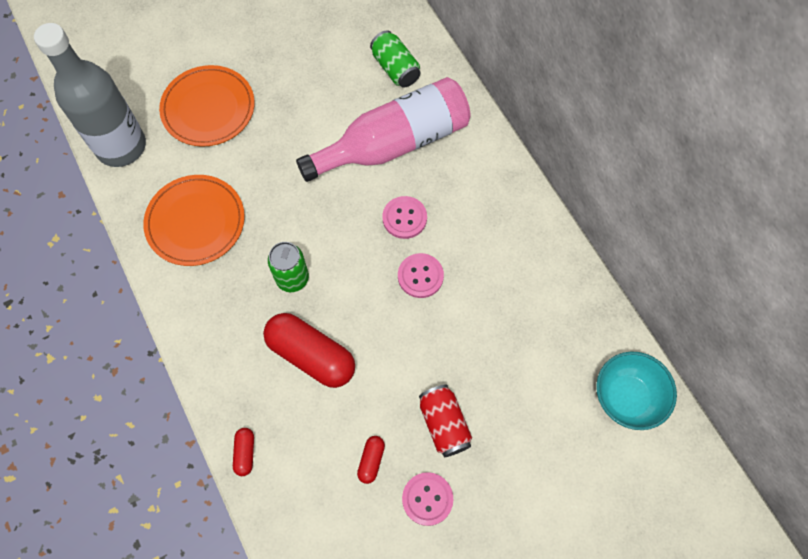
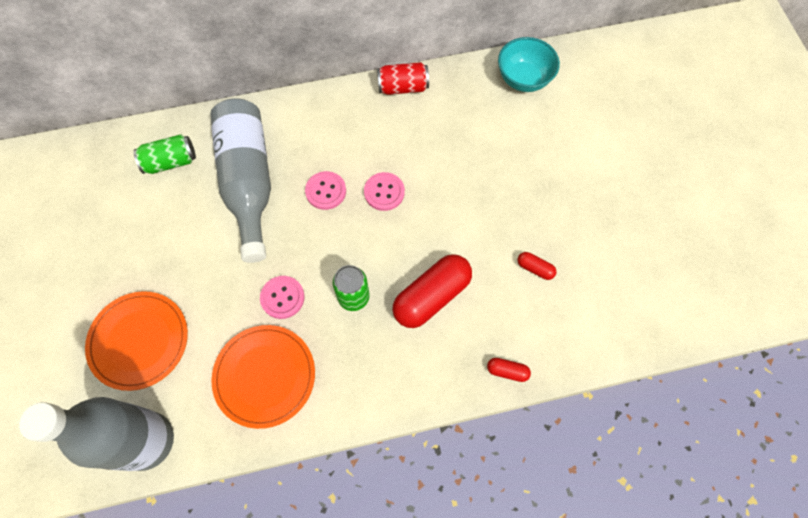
camera: 75 degrees left, 0 degrees up
pink bottle [296,77,470,182] -> grey bottle [210,98,271,263]
pink button [402,472,453,526] -> pink button moved to [260,276,305,319]
red can [419,384,472,457] -> red can moved to [377,62,429,95]

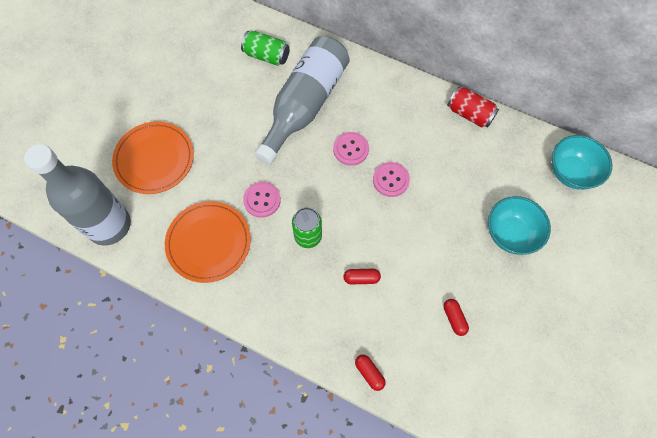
camera: 40 degrees right, 0 degrees up
red capsule [392,254,472,328] -> red capsule [343,269,381,285], size x0.45
none -> turquoise bowl [488,196,551,255]

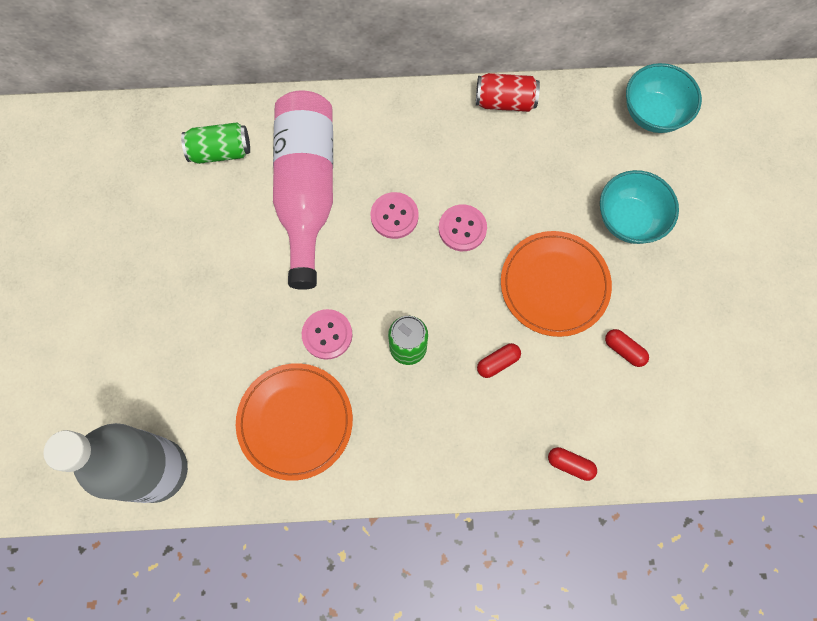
camera: 30 degrees left, 5 degrees up
orange plate [112,122,194,194] -> orange plate moved to [501,231,612,337]
grey bottle [254,36,349,165] -> pink bottle [273,91,333,290]

